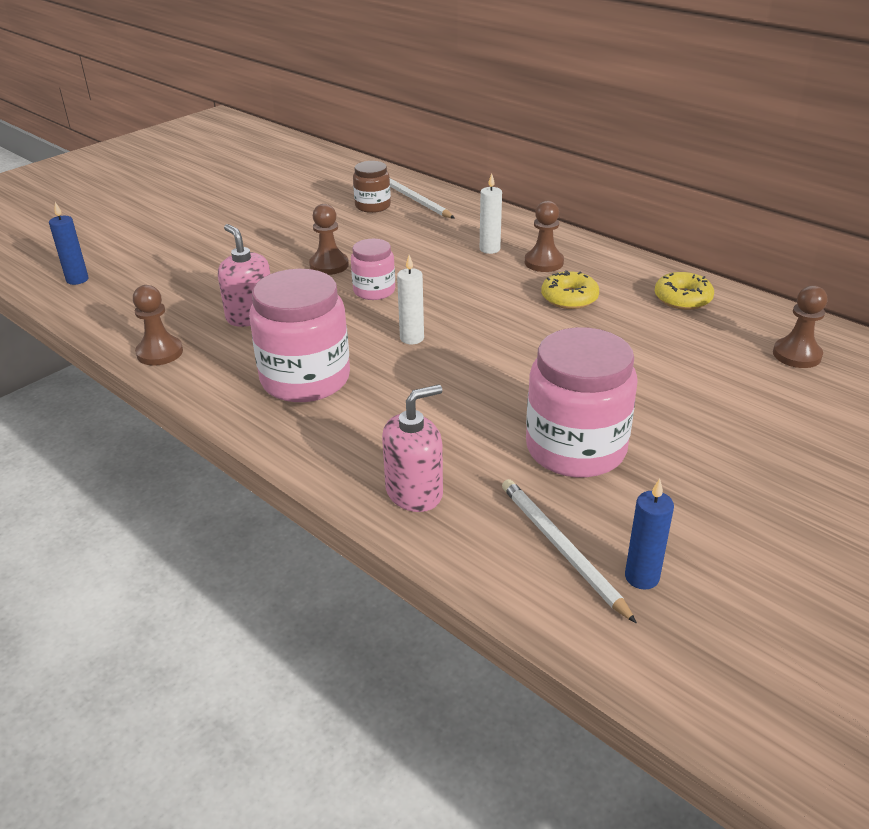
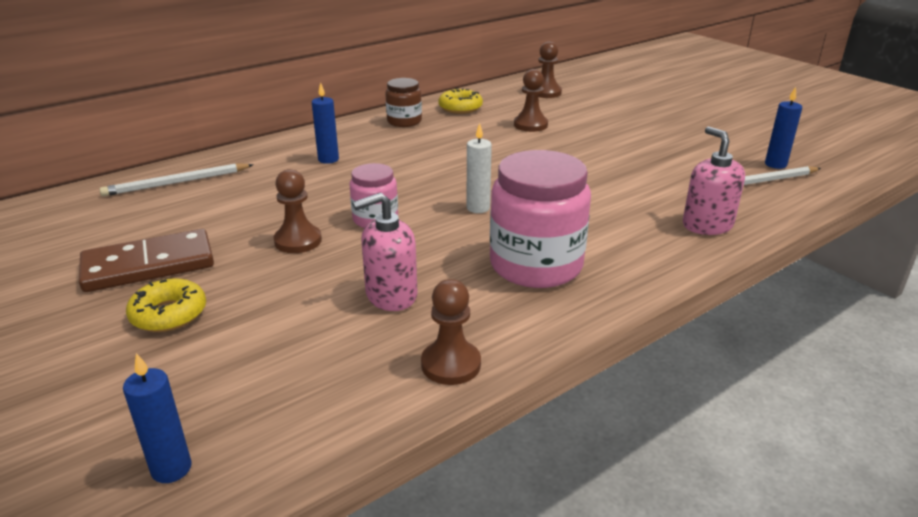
camera: 80 degrees left, 5 degrees down
brown jar [353,161,391,213] -> brown jar moved to [385,78,422,127]
white candle [480,173,502,254] -> blue candle [312,82,339,164]
brown pawn [525,201,564,272] -> brown pawn moved to [514,69,548,132]
pink jar [526,327,638,478] -> none
yellow donut [541,270,599,309] -> yellow donut moved to [126,278,206,332]
none -> brown domino [79,229,214,292]

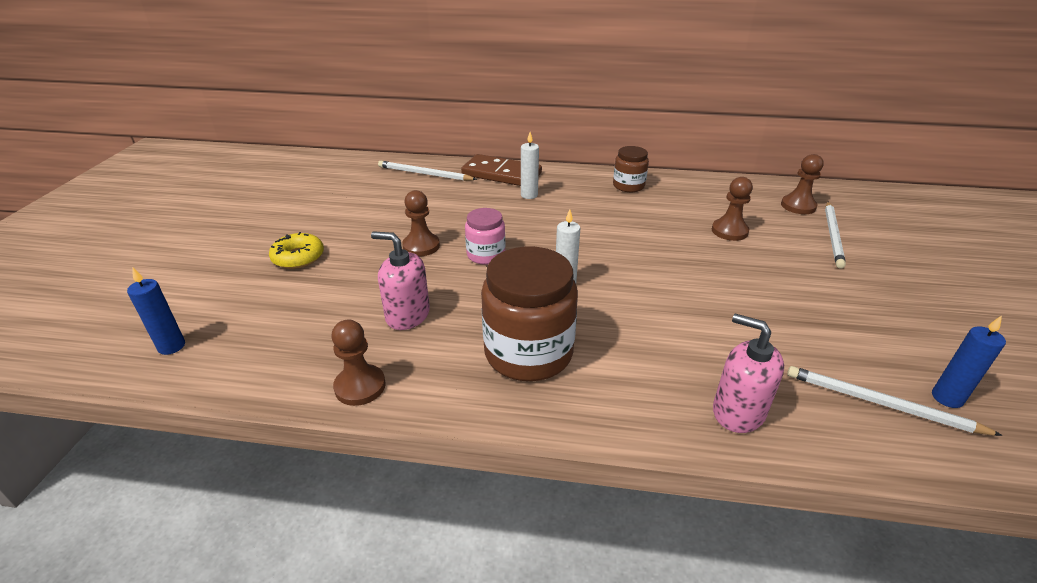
camera: 45 degrees right, 5 degrees up
brown domino [79,229,214,292] -> brown domino moved to [461,154,542,186]
blue candle [312,82,339,164] -> white candle [521,132,539,199]
yellow donut [439,88,483,114] -> none
pink jar [490,150,591,288] -> brown jar [481,246,578,381]
pink soap dispenser [683,127,745,235] -> pink soap dispenser turned 75 degrees counterclockwise [713,314,784,433]
none -> white pencil [825,202,846,268]

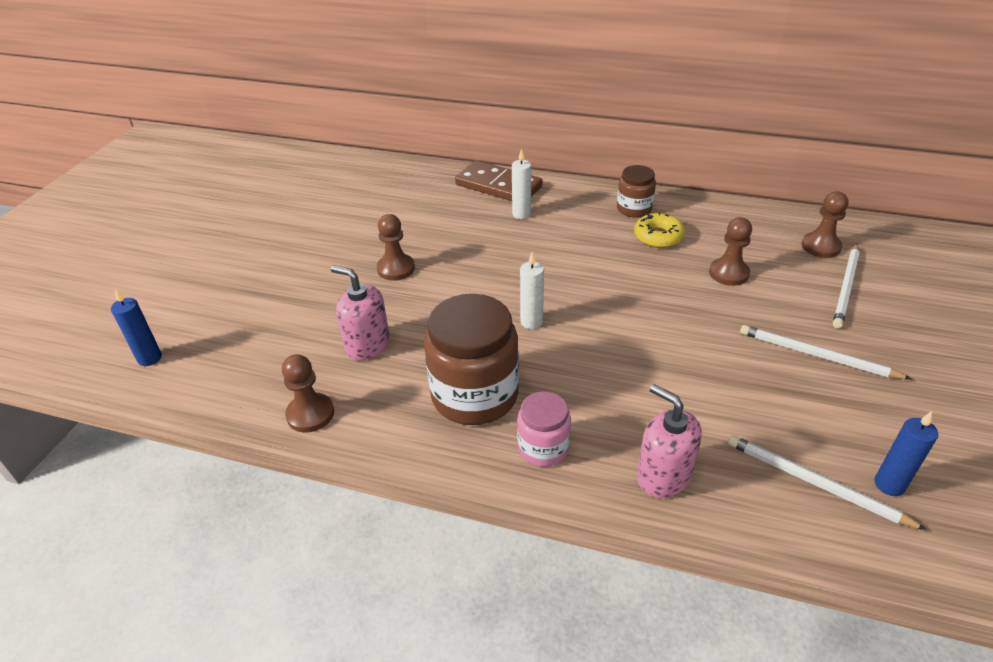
camera: 10 degrees right, 5 degrees up
yellow donut [269,232,324,269] -> yellow donut moved to [634,212,685,248]
white pencil [378,161,477,181] -> white pencil moved to [740,325,911,379]
pink jar [465,208,505,265] -> pink jar moved to [517,391,571,467]

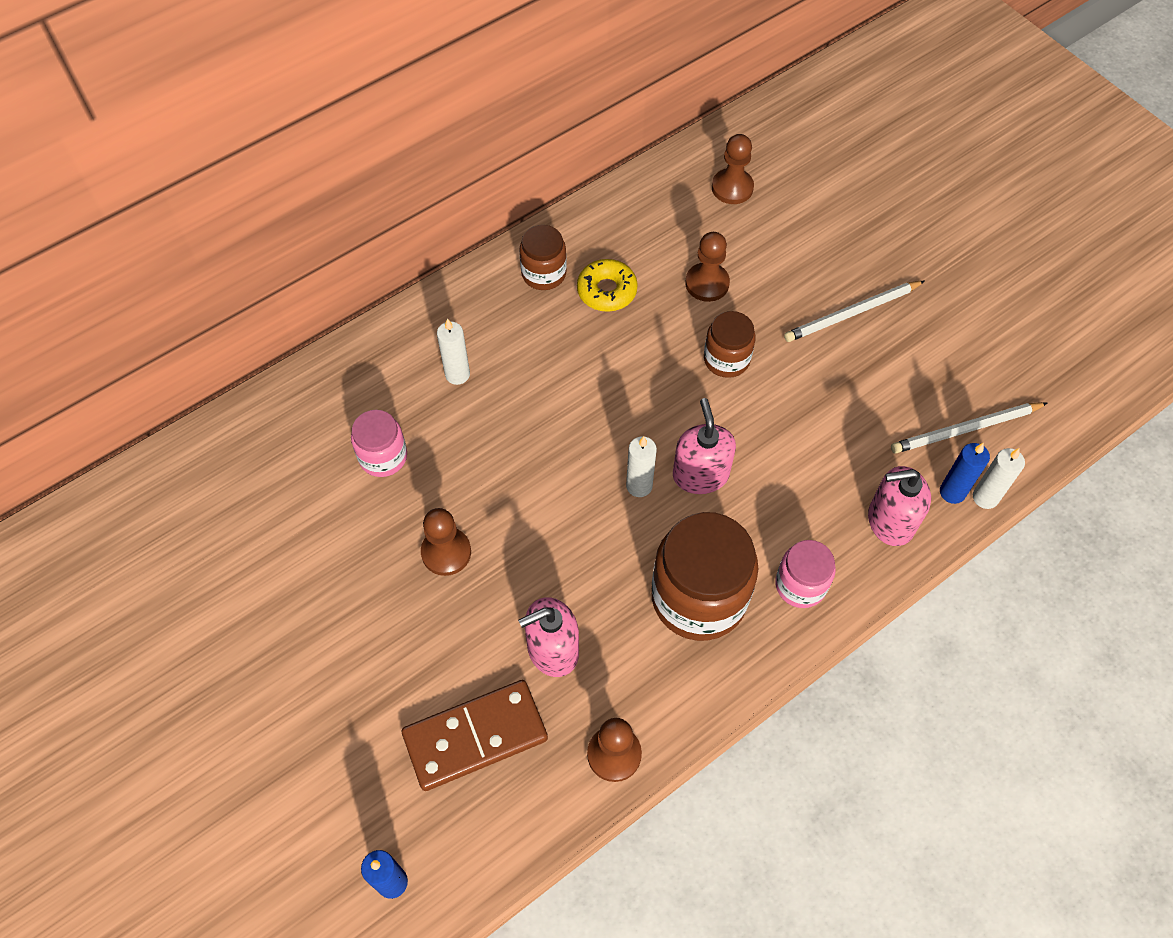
camera: 55 degrees left, 20 degrees up
brown domino [455,161,542,201] -> brown domino moved to [402,680,548,791]
white pencil [833,244,860,328] -> none
blue candle [874,411,938,496] -> blue candle moved to [940,443,990,504]
none -> pink jar [351,410,407,477]
none -> pink soap dispenser [673,398,736,494]
none -> brown jar [704,311,756,378]
none -> white candle [973,448,1025,509]

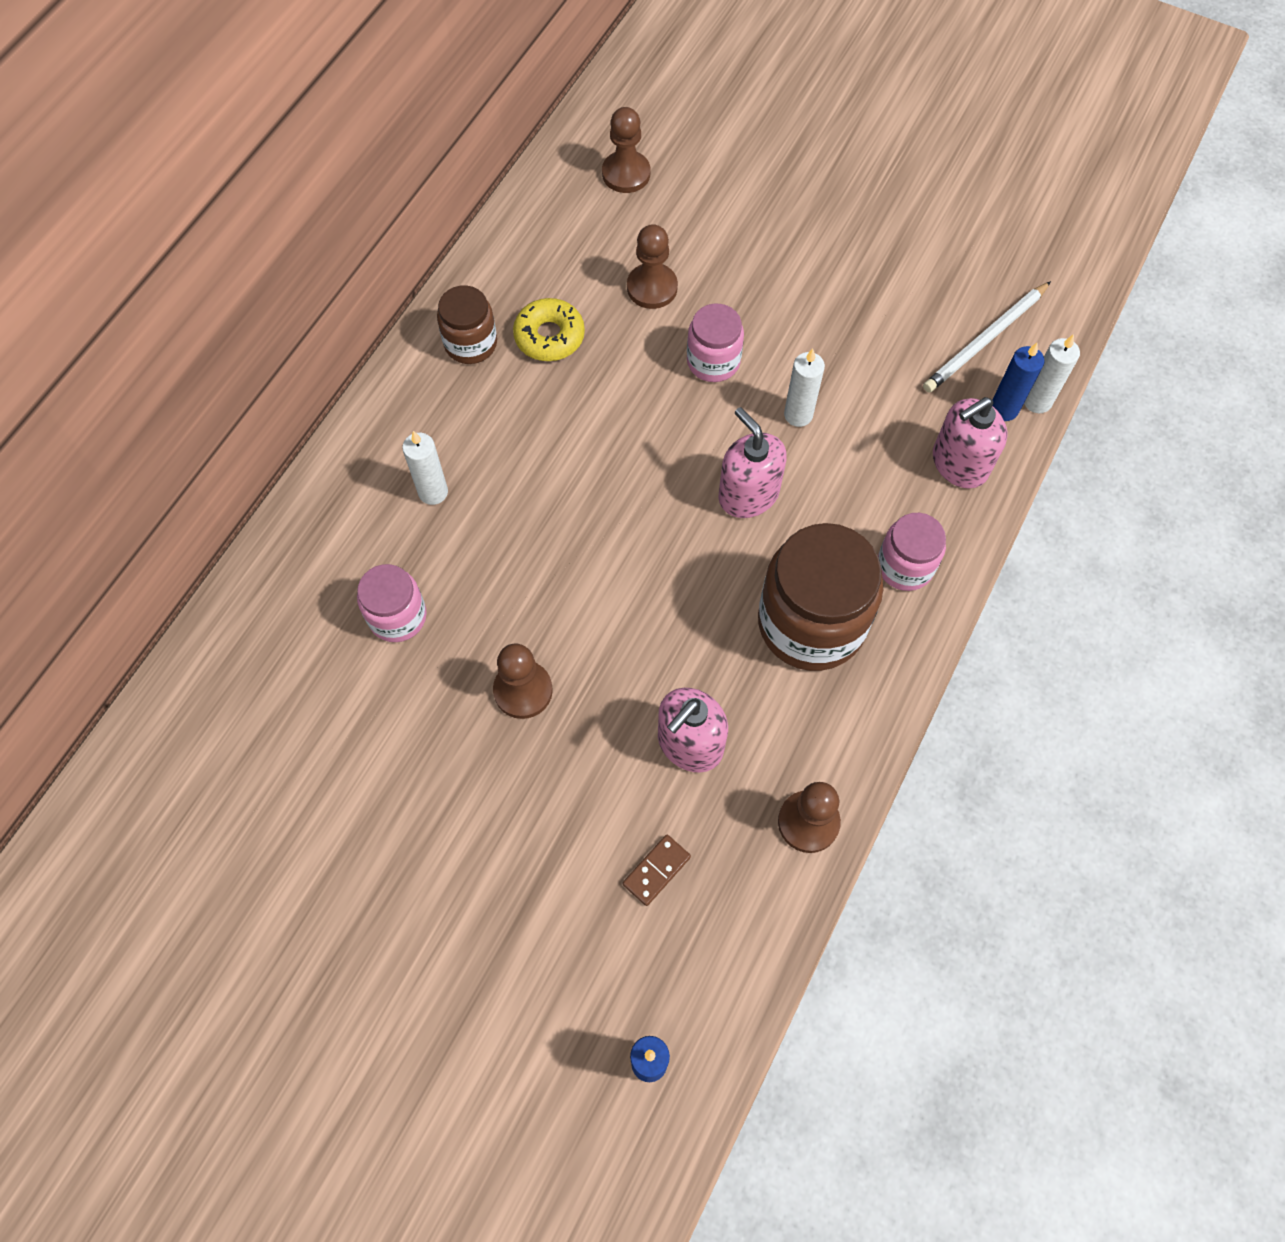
camera: 25 degrees left, 5 degrees up
brown domino [402,680,548,791] -> brown domino [623,835,691,906], size x0.44
white candle [626,436,657,497] -> white candle moved to [784,349,825,427]
brown jar [704,311,756,378] -> pink jar [687,304,744,382]
white pencil [784,281,924,342] -> none

